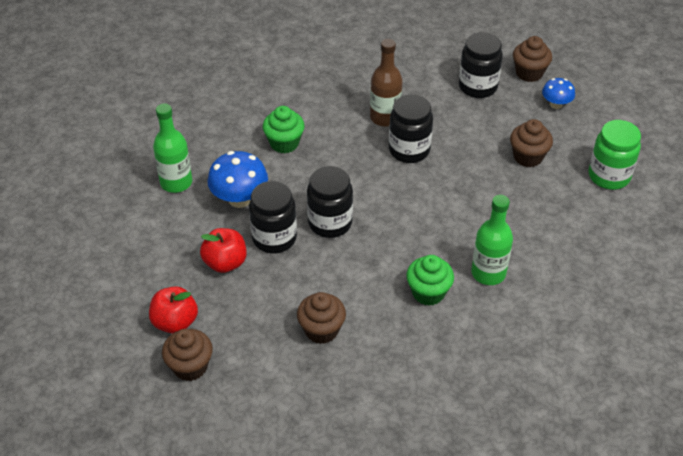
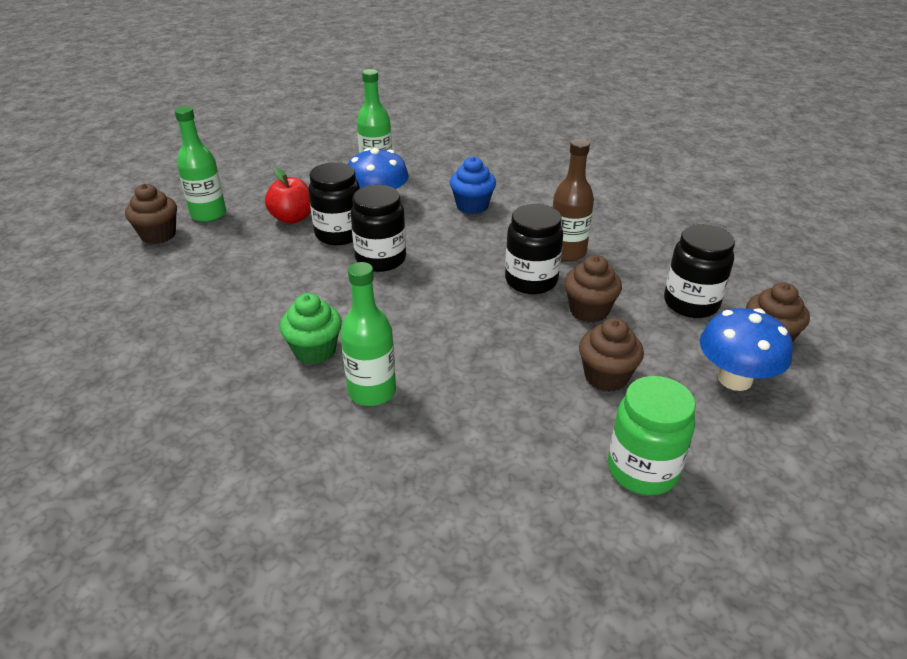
camera: 65 degrees right, 10 degrees down
red apple [149,286,198,334] -> green bottle [175,106,226,222]
green cupcake [263,106,305,153] -> blue cupcake [450,156,496,214]
brown cupcake [297,292,346,344] -> brown cupcake moved to [564,255,622,323]
blue mushroom [542,78,575,109] -> blue mushroom [700,308,793,391], size x1.68

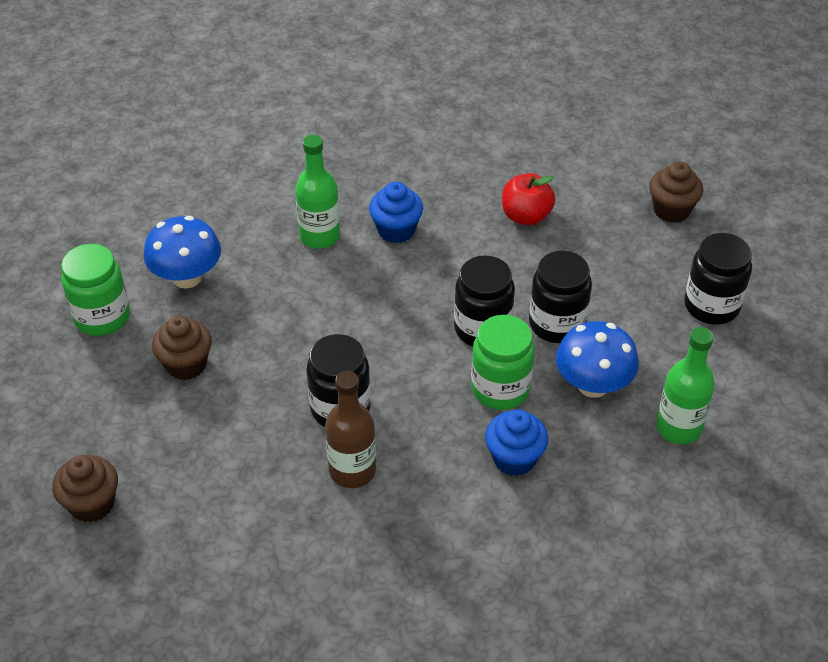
camera: 130 degrees right, 10 degrees up
green bottle [175,106,226,222] -> none
red apple [265,168,311,224] -> red apple moved to [502,173,555,225]
green cupcake [280,293,342,364] -> blue cupcake [369,182,423,243]
brown cupcake [564,255,622,323] -> none
black jar [664,224,735,318] -> black jar moved to [684,233,752,325]
blue mushroom [700,308,793,391] -> blue mushroom moved to [144,216,221,289]
none -> green jar [471,315,535,410]

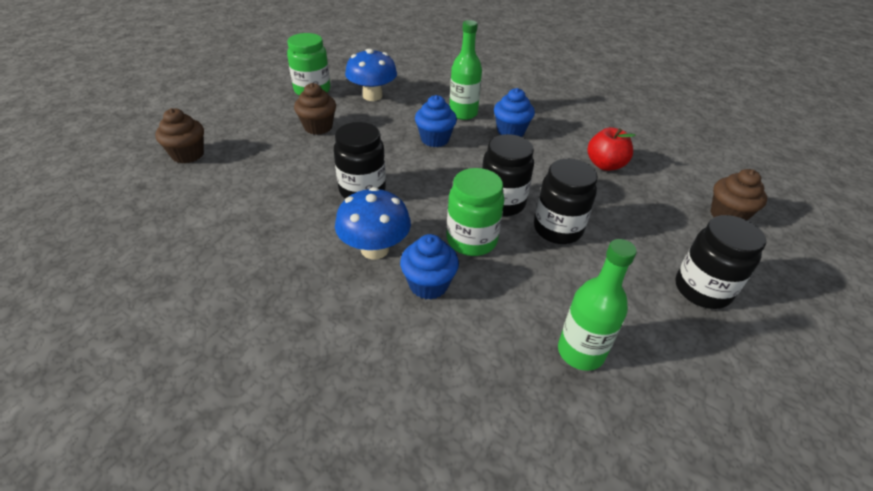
camera: 40 degrees right, 5 degrees down
brown bottle [325,371,376,488] -> none
blue mushroom [556,321,639,398] -> blue mushroom moved to [335,187,411,259]
none -> blue cupcake [415,95,457,147]

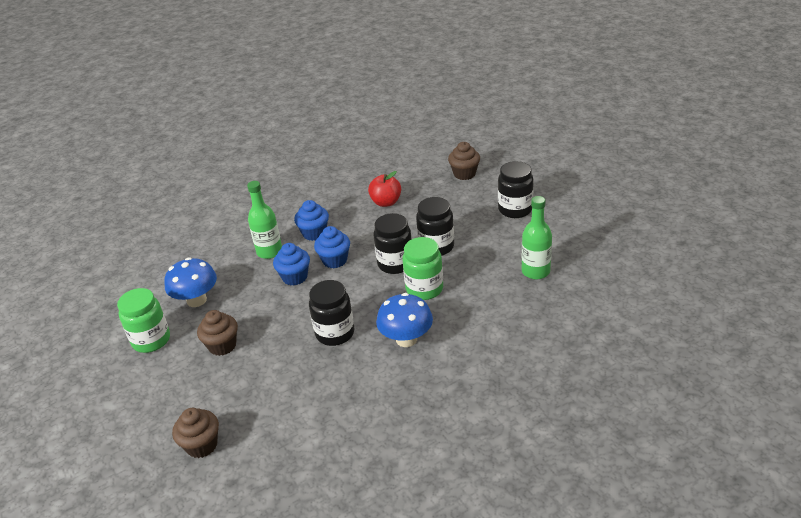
camera: 60 degrees left, 5 degrees down
blue cupcake [400,234,459,300] -> blue cupcake moved to [314,226,350,268]

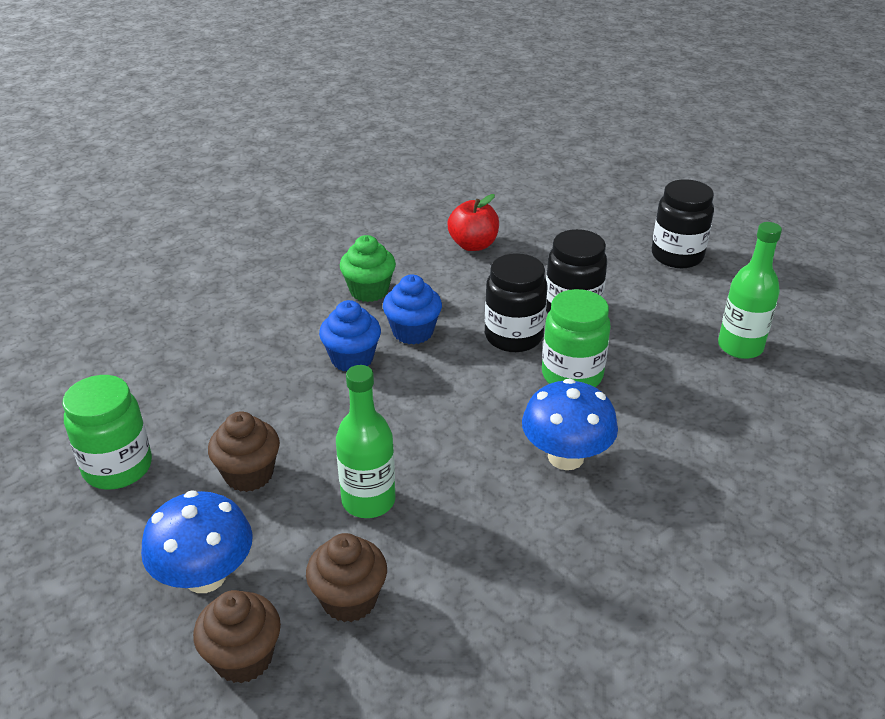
camera: 10 degrees left, 0 degrees up
blue mushroom [164,257,217,307] -> blue mushroom moved to [141,490,253,593]
green bottle [247,181,282,259] -> green bottle moved to [336,365,396,518]
blue cupcake [294,200,329,241] -> green cupcake [340,235,396,302]
black jar [309,280,355,346] -> none
brown cupcake [448,142,480,180] -> brown cupcake moved to [306,533,387,622]

